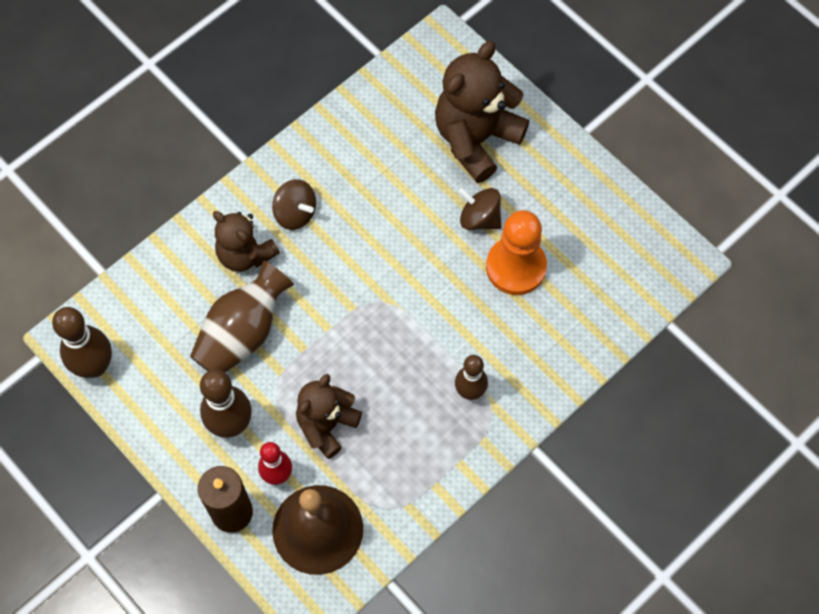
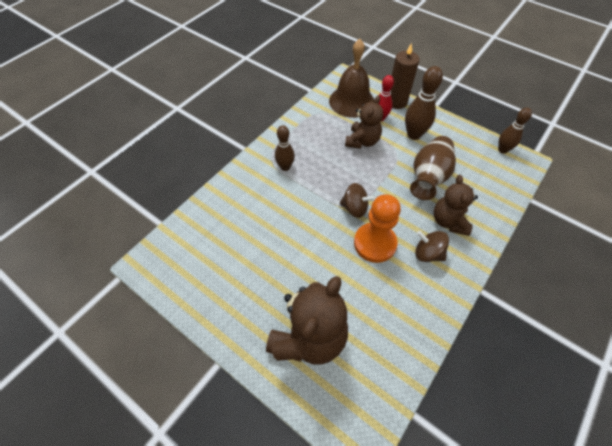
camera: 170 degrees right, 10 degrees down
brown bowling pin [52,307,112,378] -> brown bowling pin [498,108,532,154], size x0.66
brown teddy bear [213,211,280,272] -> brown teddy bear turned 120 degrees counterclockwise [434,175,478,236]
brown spinning top [458,188,502,230] -> brown spinning top moved to [340,183,375,218]
orange pawn [486,210,547,295] -> orange pawn moved to [354,194,401,263]

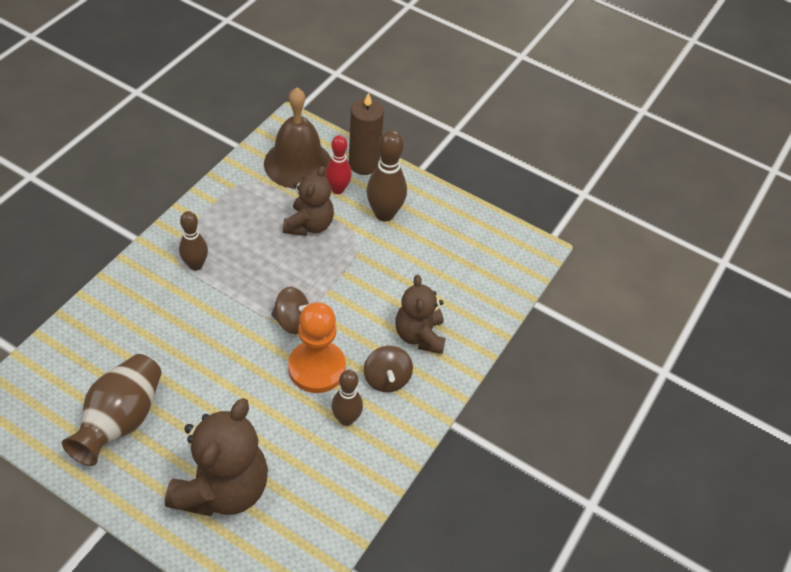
camera: 10 degrees left, 5 degrees down
brown vase [410,136,456,200] -> brown vase moved to [62,354,162,466]
brown spinning top [415,231,449,262] -> brown spinning top turned 120 degrees counterclockwise [364,346,413,392]
brown bowling pin [498,108,532,154] -> brown bowling pin moved to [332,370,363,426]

